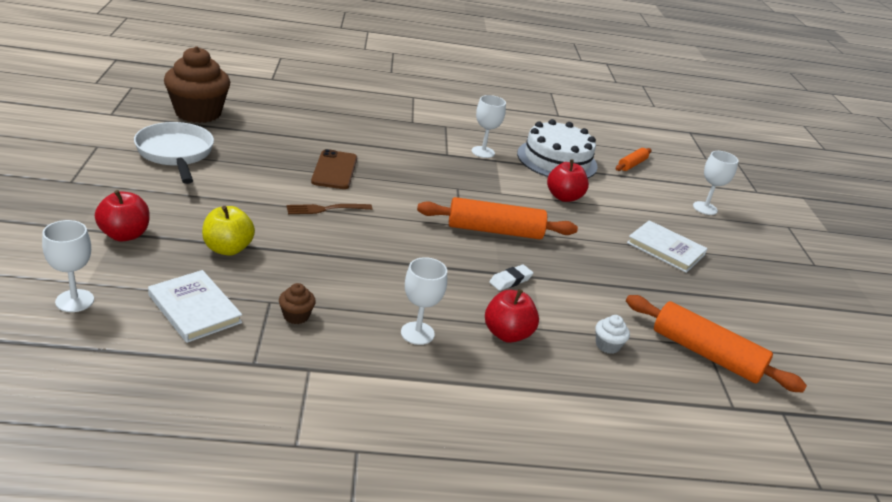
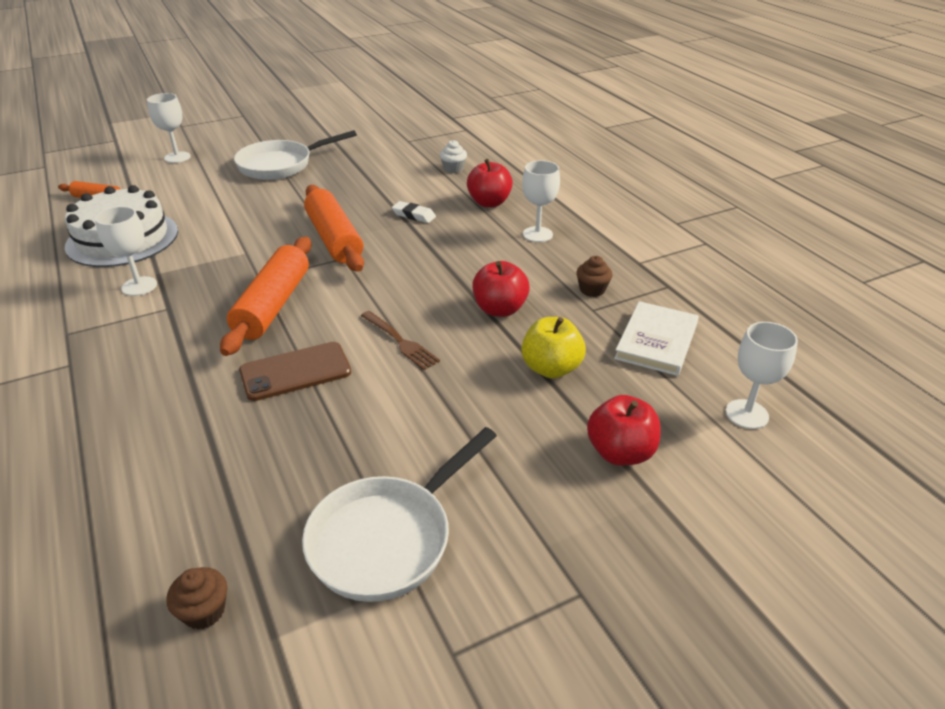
camera: 110 degrees left, 5 degrees up
brown cupcake [164,46,230,123] -> brown cupcake [166,567,227,629], size x0.41
red apple [547,160,589,202] -> red apple moved to [472,261,530,317]
orange rolling pin [626,295,807,393] -> orange rolling pin moved to [220,237,312,356]
white book [627,220,708,273] -> white pan [234,130,357,180]

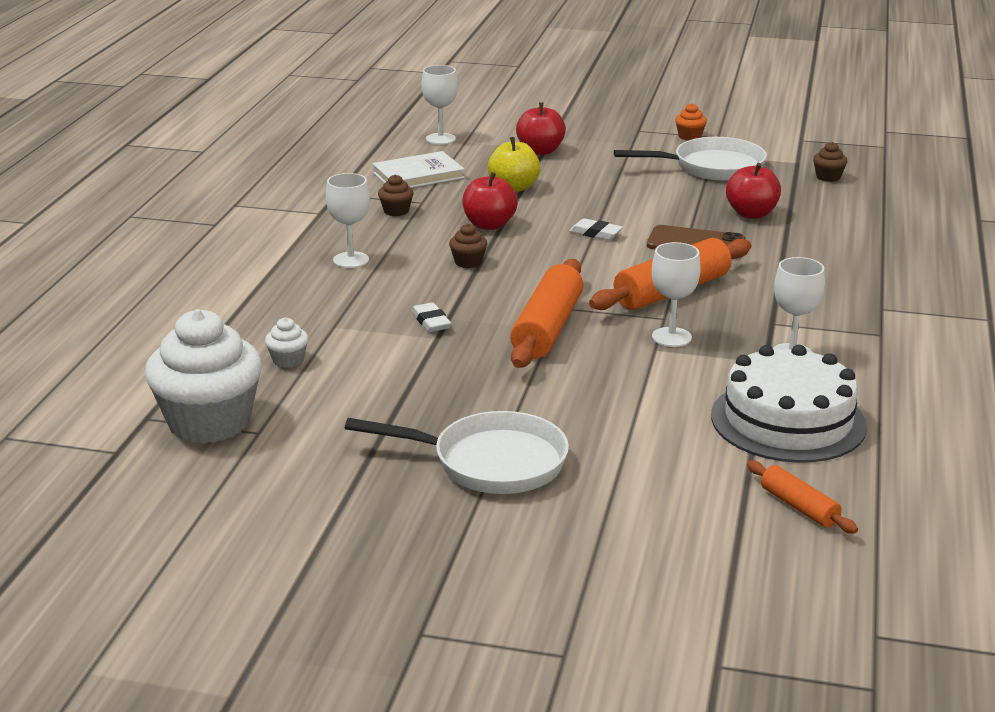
camera: 140 degrees left, 10 degrees down
white goblet [147,93,191,163] -> white goblet moved to [652,242,701,347]
brown fork [361,311,440,370] -> white eraser [569,218,623,240]
red apple [467,159,513,207] -> red apple moved to [726,163,781,219]
none -> white cupcake [145,309,262,444]
none -> brown cupcake [449,224,487,268]
none -> orange cupcake [675,103,707,140]

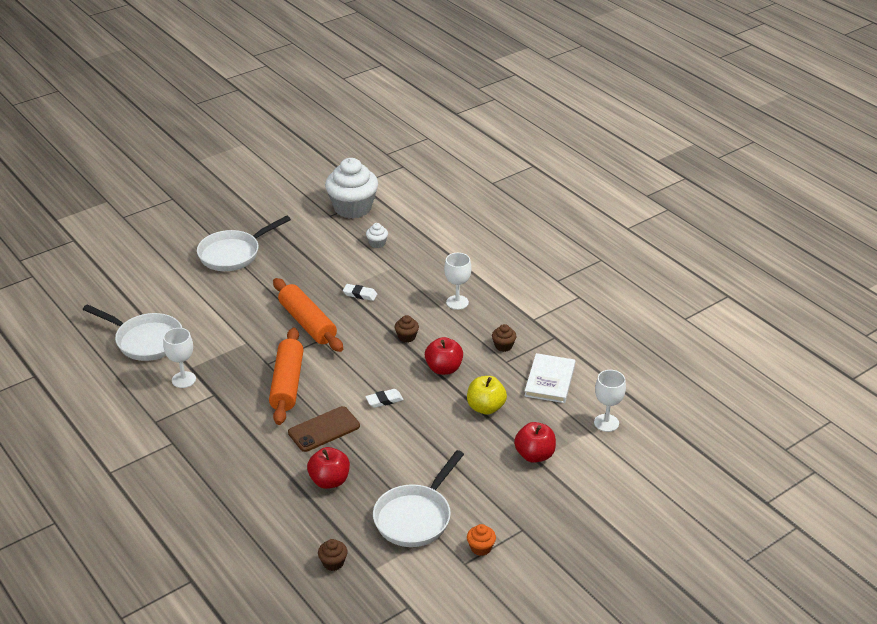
camera: 130 degrees right, 10 degrees up
white goblet [652,242,701,347] -> none
white cake [711,345,867,463] -> white pan [82,304,182,361]
orange rolling pin [747,461,858,534] -> none

